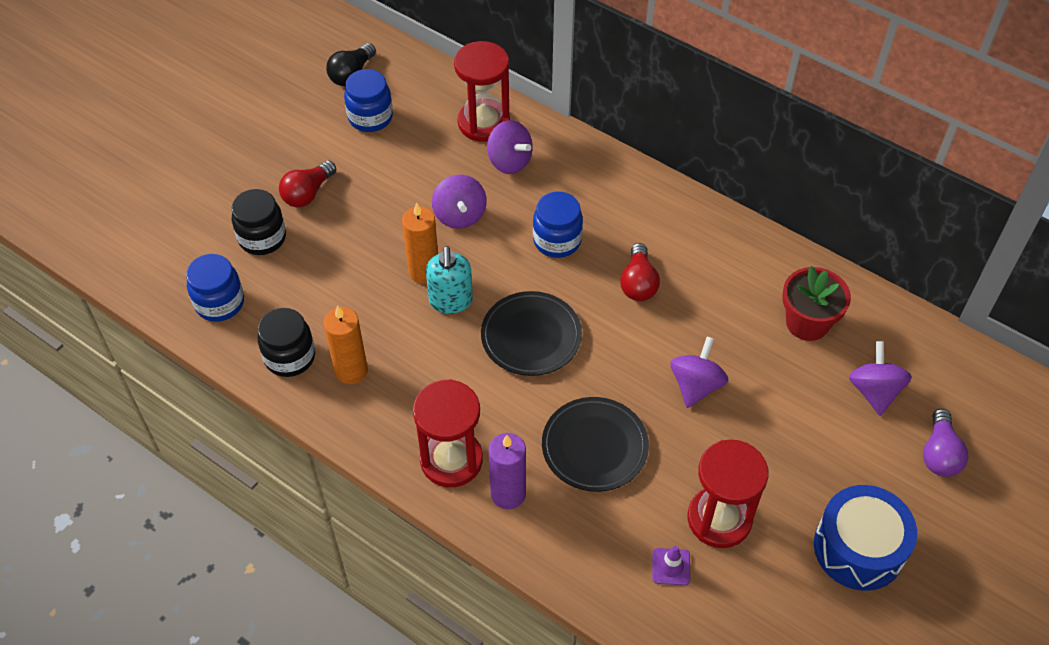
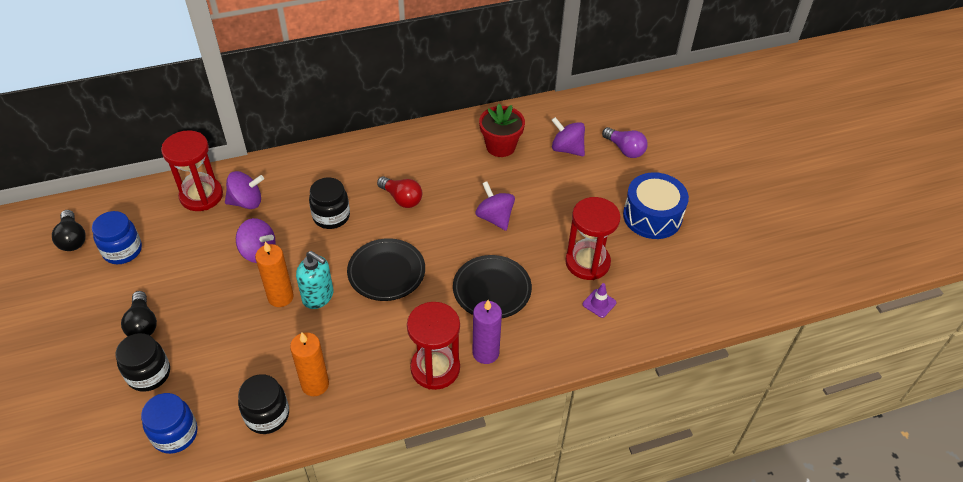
camera: 55 degrees left, 5 degrees down
red light bulb [279,160,336,207] -> black light bulb [121,291,157,336]
blue jar [533,191,583,258] -> black jar [309,178,350,229]

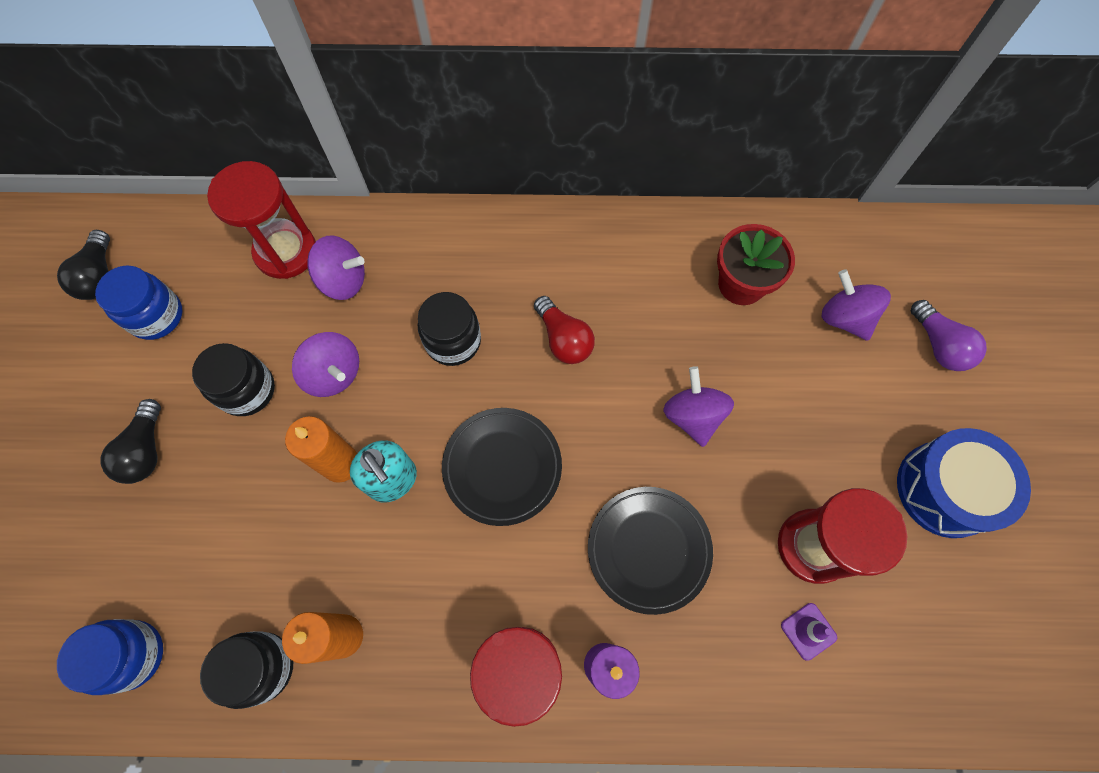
camera: 20 degrees right, 20 degrees up
black jar [115,333,170,392] -> black jar moved to [192,343,275,416]

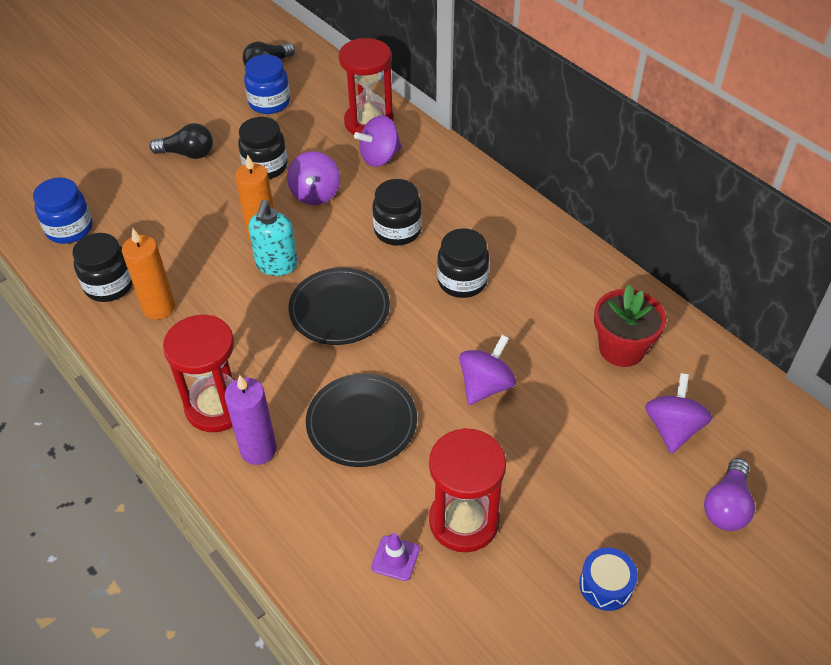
camera: 50 degrees right, 20 degrees down
black light bulb [101,399,161,484] -> black light bulb turned 135 degrees counterclockwise [149,123,213,159]
purple spinning top [307,236,365,300] -> purple spinning top turned 90 degrees clockwise [354,115,402,167]
red light bulb [534,296,595,364] -> black jar [437,228,489,298]
blue drum [897,428,1031,538] -> blue drum [579,548,638,611], size x0.53

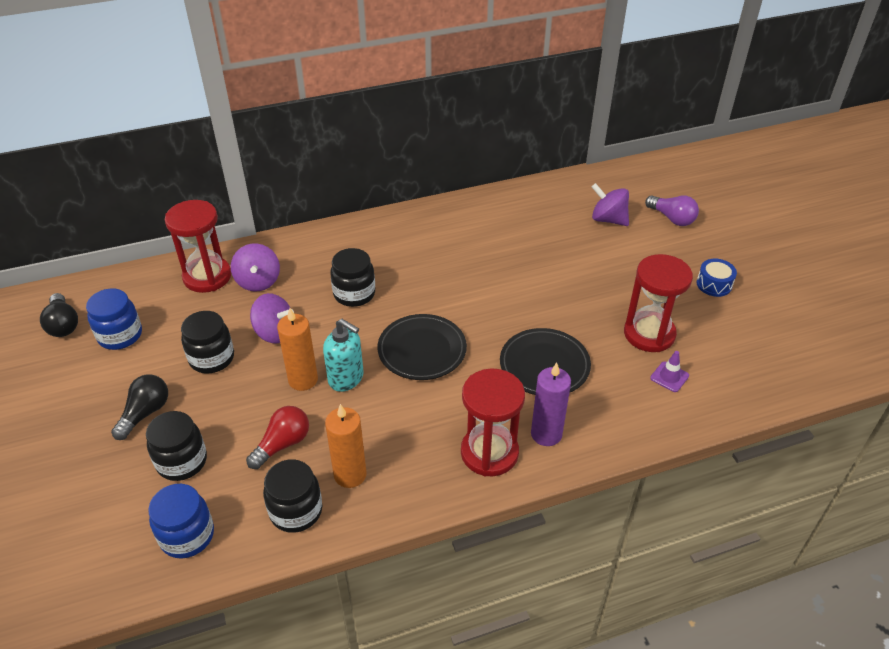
camera: 70 degrees left, 5 degrees down
black jar [437,228,489,298] -> black jar moved to [146,411,207,481]
purple spinning top [459,335,516,405] -> none
red flower pot [594,285,666,367] -> none
none -> red light bulb [246,406,309,469]

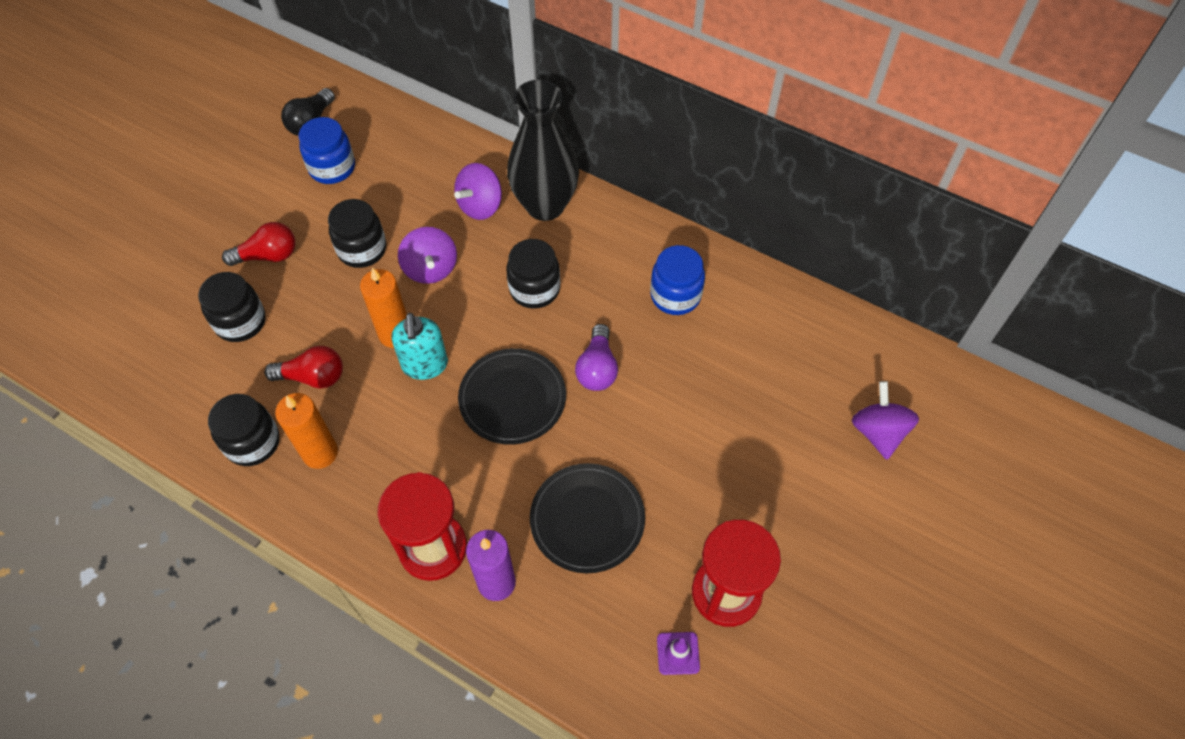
camera: 50 degrees right, 15 degrees up
black light bulb [111,374,168,440] -> red light bulb [222,222,296,266]
blue jar [148,484,214,559] -> blue jar moved to [650,245,705,315]
red hourglass [165,200,231,293] -> none
purple light bulb [645,195,699,226] -> purple light bulb moved to [575,324,618,391]
blue drum [697,259,737,297] -> none
none -> black vase [507,80,579,221]

